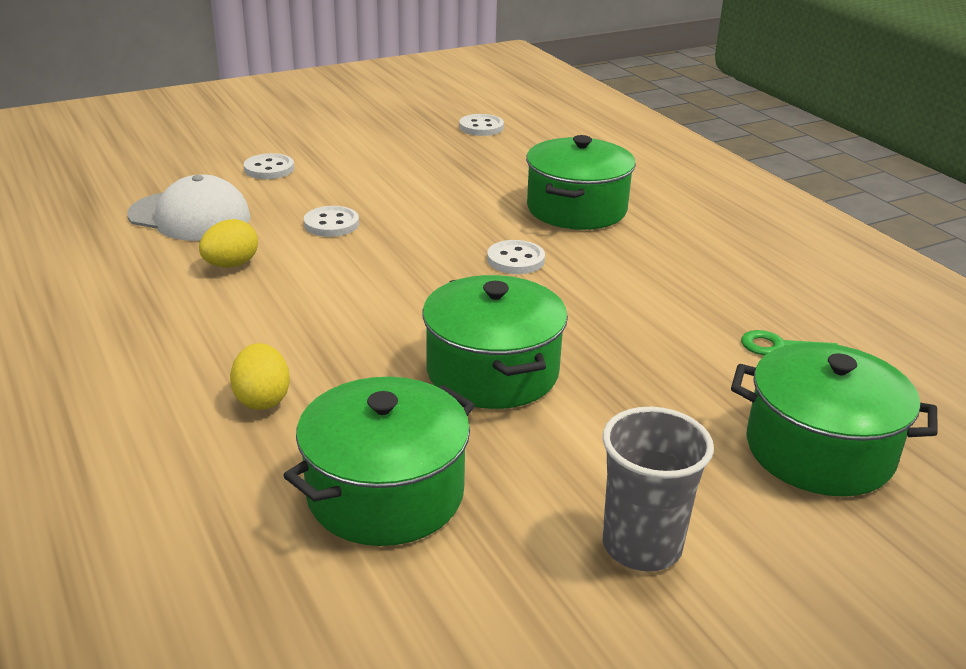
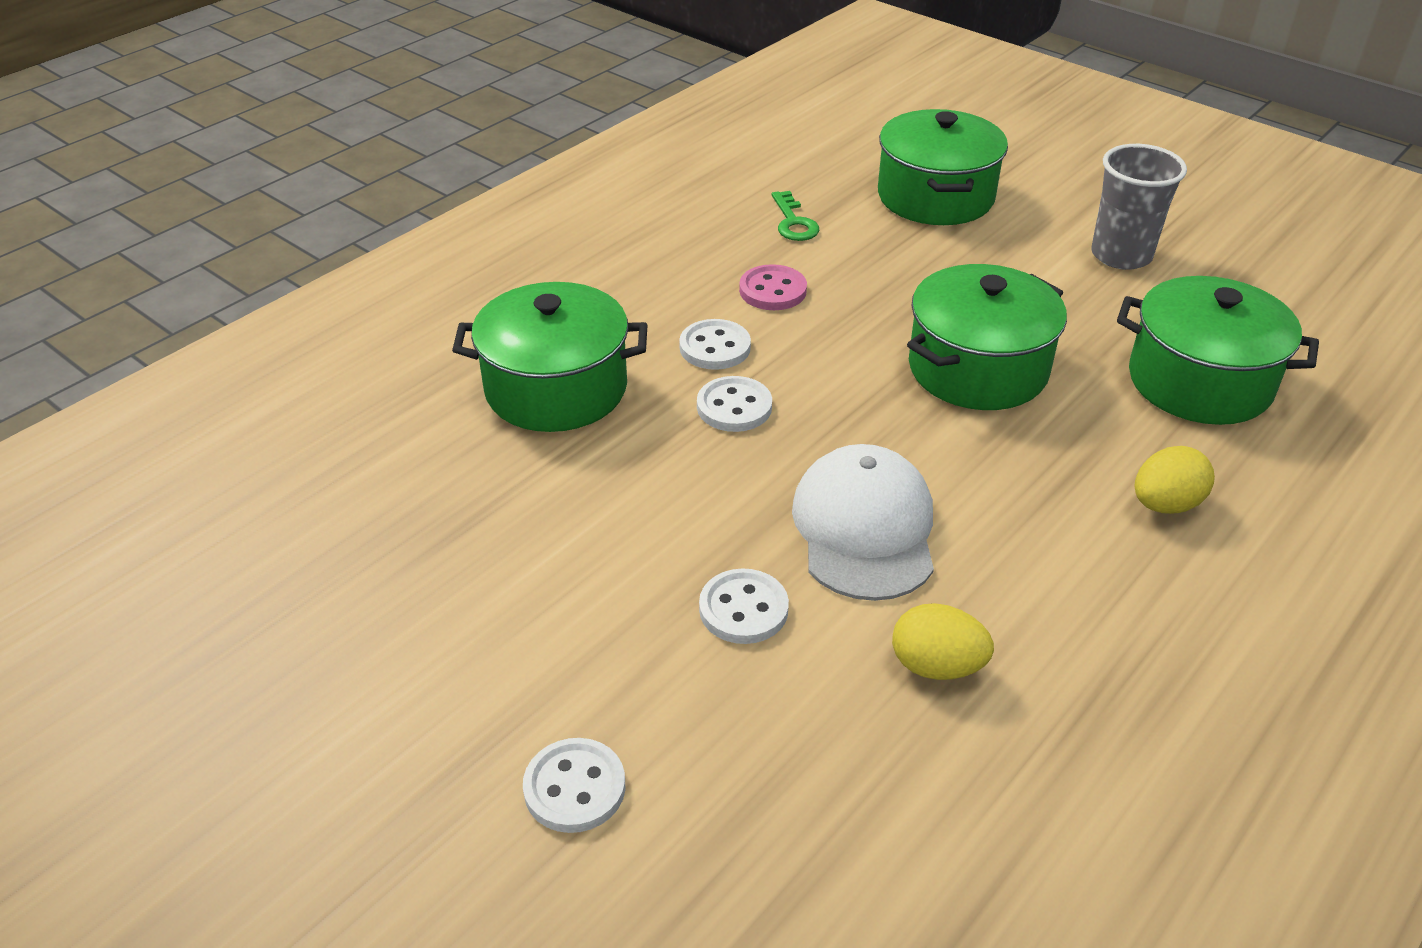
camera: 110 degrees left, 10 degrees up
white cap [127,174,251,241] -> white cap moved to [792,444,934,601]
white button [459,114,504,136] -> white button moved to [679,319,751,370]
none -> pink button [739,264,807,310]

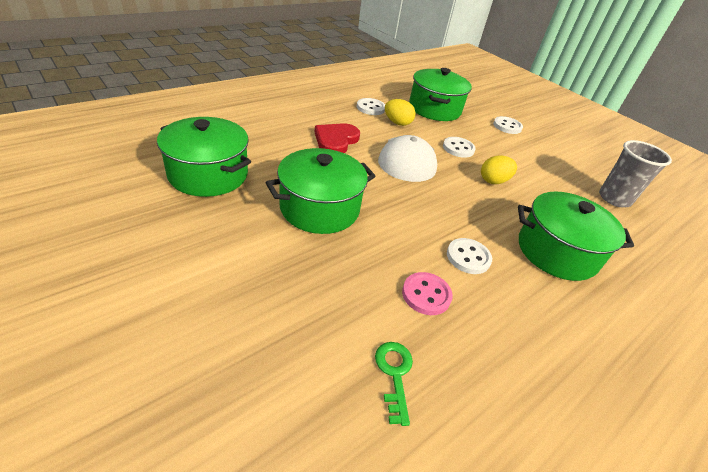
camera: 175 degrees left, 0 degrees up
white button [697,376,772,432] -> white button moved to [357,98,385,115]
green pot [878,109,1008,225] -> green pot moved to [409,68,472,121]
grey cup [1091,144,1187,270] -> grey cup moved to [599,140,672,207]
yellow egg [1135,446,1215,514] -> yellow egg moved to [481,155,517,184]
none -> red heart [315,123,360,153]

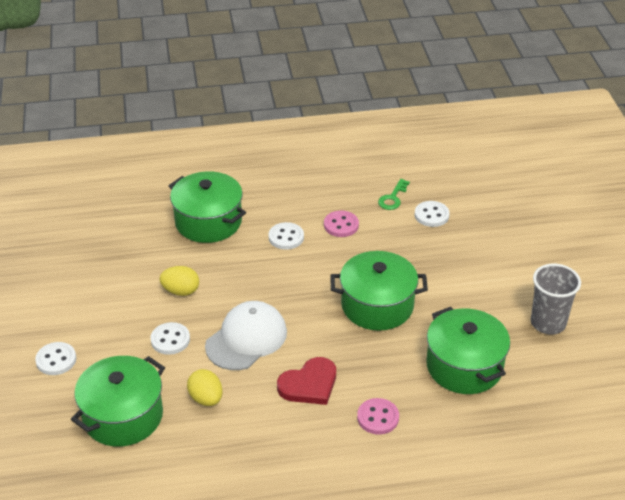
camera: 145 degrees left, 0 degrees up
white button [357,98,385,115] -> white button moved to [415,201,450,227]
grey cup [599,140,672,207] -> grey cup moved to [531,264,581,334]
none -> pink button [357,398,399,435]

